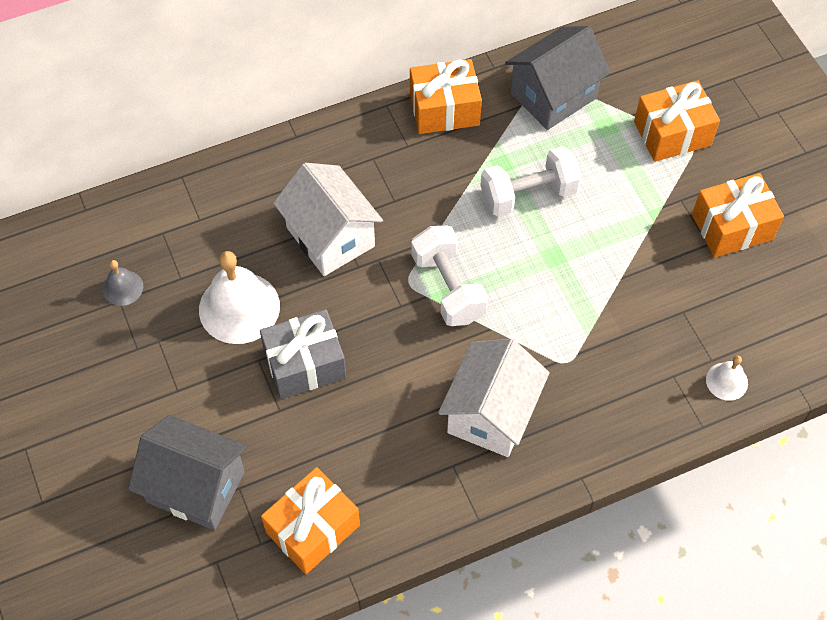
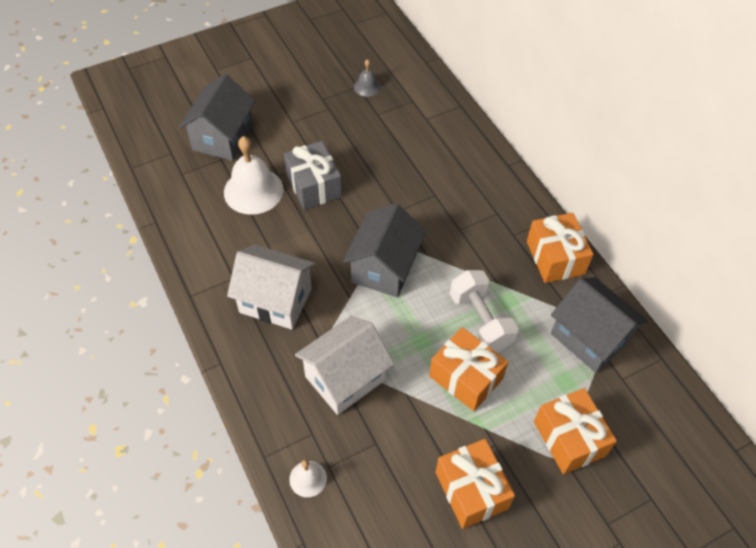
camera: 85 degrees right, 5 degrees down
white bell [199,251,280,344] -> white bell moved to [224,136,284,215]
orange gift [261,467,360,574] -> orange gift moved to [429,327,508,411]
white house [273,163,383,276] -> white house moved to [295,316,394,415]
white dumbbell [411,226,488,326] -> grey house [343,203,426,297]

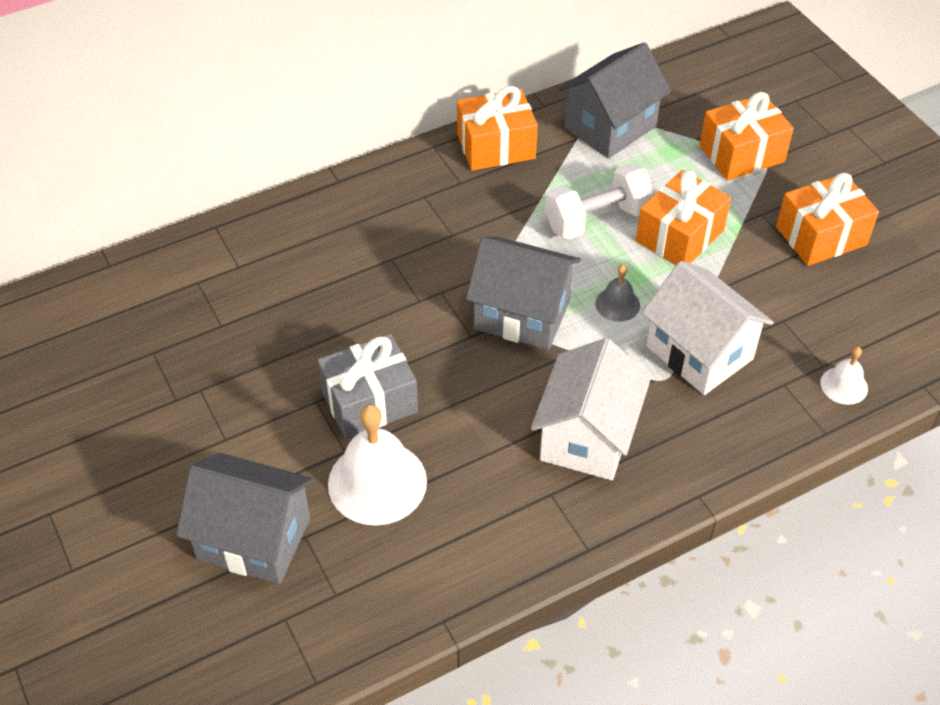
camera: 90 degrees left, 5 degrees down
grey bell [354,59,381,97] -> grey bell moved to [595,265,640,322]

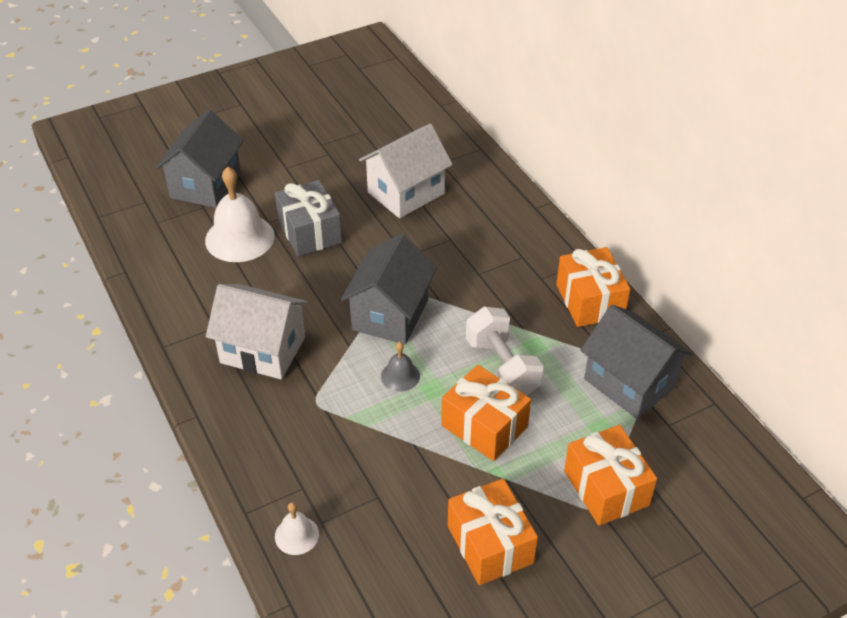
camera: 90 degrees right, 5 degrees down
white house [642,261,774,395] -> white house moved to [359,123,453,218]

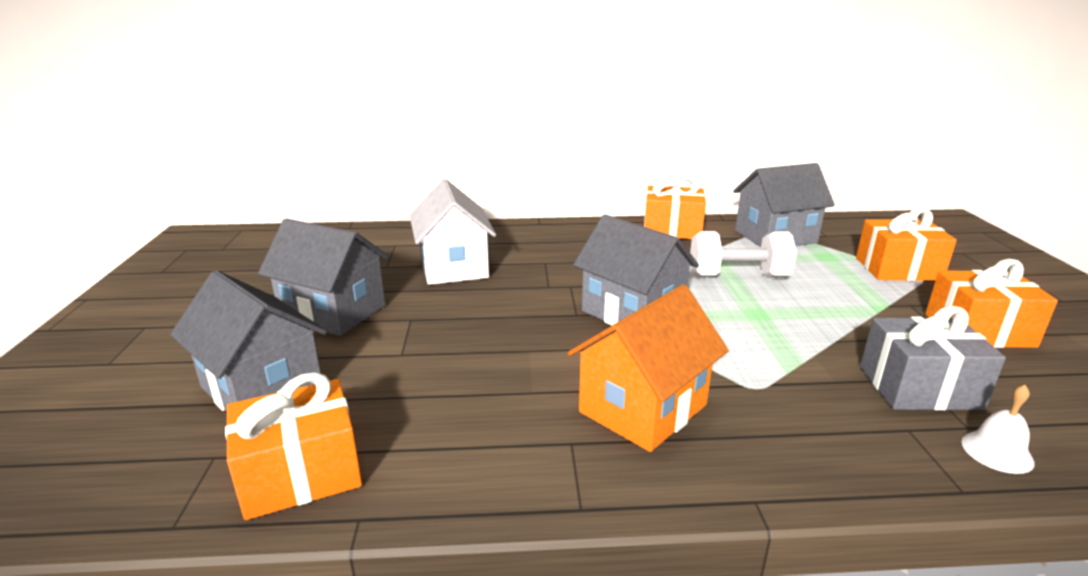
camera: 65 degrees left, 20 degrees down
white bell [205,167,275,262] -> none
white house [206,284,309,379] -> orange house [567,284,729,452]
grey gift [275,180,342,256] -> grey gift moved to [860,306,1006,411]
grey bell [381,342,420,392] -> none
orange gift [441,365,531,461] -> orange gift moved to [225,372,362,520]
none -> grey house [258,218,389,336]

